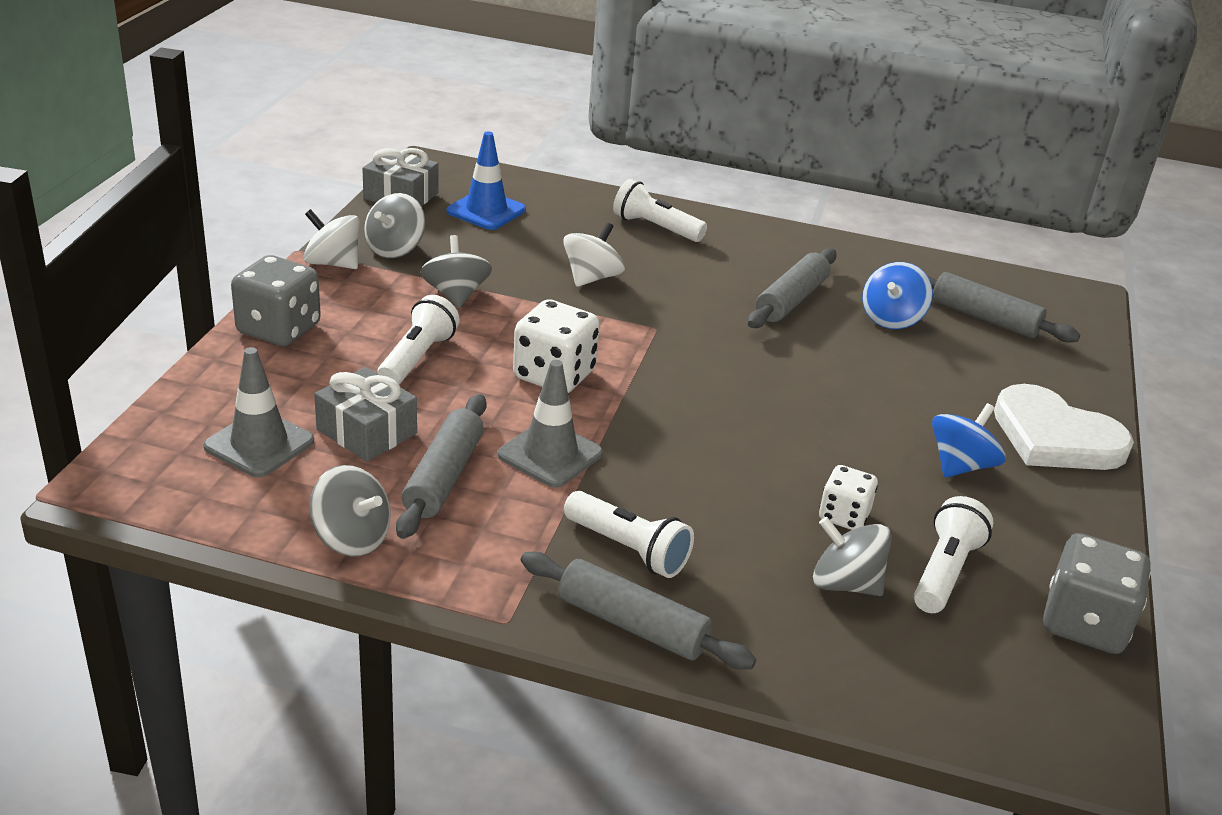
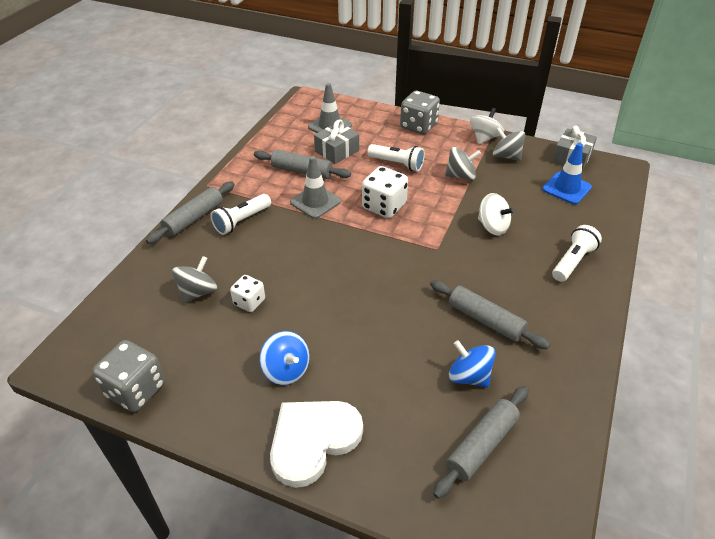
camera: 100 degrees right, 10 degrees up
grey spinning top [309,465,391,557] -> none
white flashlight [914,496,993,613] -> none

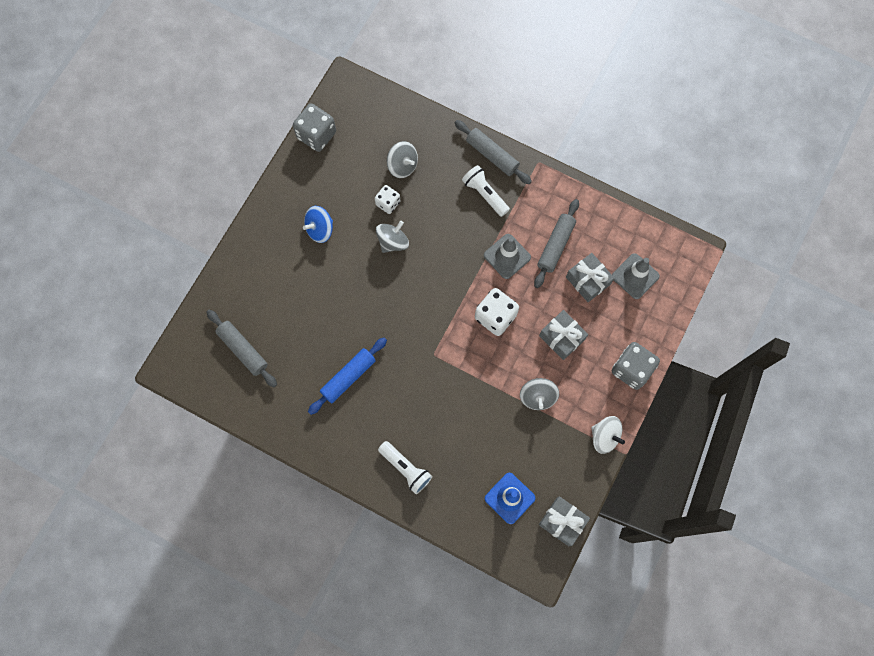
camera: 95 degrees right, 30 degrees up
white heart [270,401,363,488] -> none
white flashlight [367,144,425,171] -> grey gift [539,310,588,360]
grey rolling pin [430,280,550,349] -> blue rolling pin [308,338,387,415]
blue spinning top [449,340,496,387] -> none
white spinning top [478,193,515,235] -> none
grey spinning top [493,127,525,161] -> grey spinning top moved to [376,221,409,253]

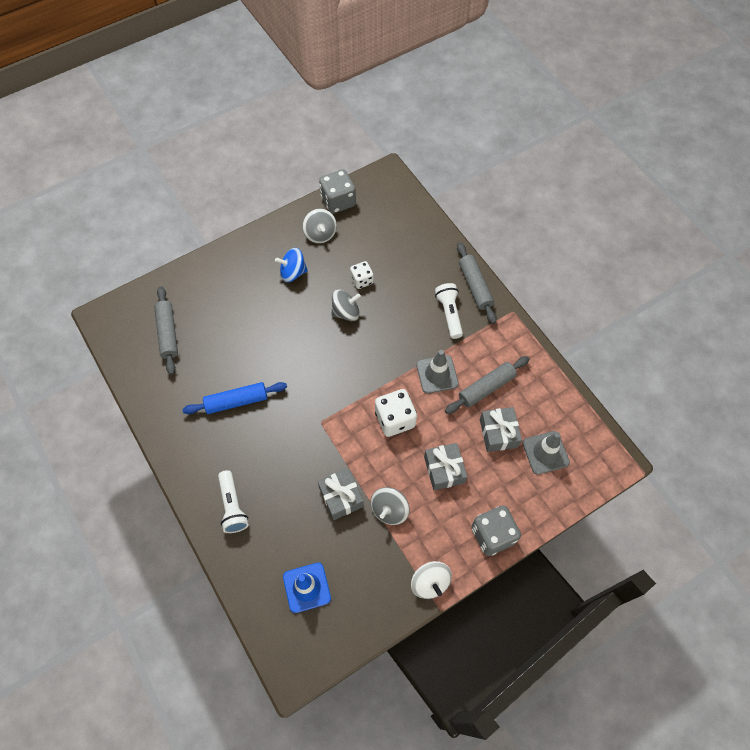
camera: 30 degrees right, 10 degrees down
grey spinning top [387,141,418,178] -> grey spinning top moved to [302,208,337,244]
grey gift [539,496,590,546] -> grey gift moved to [318,468,364,520]

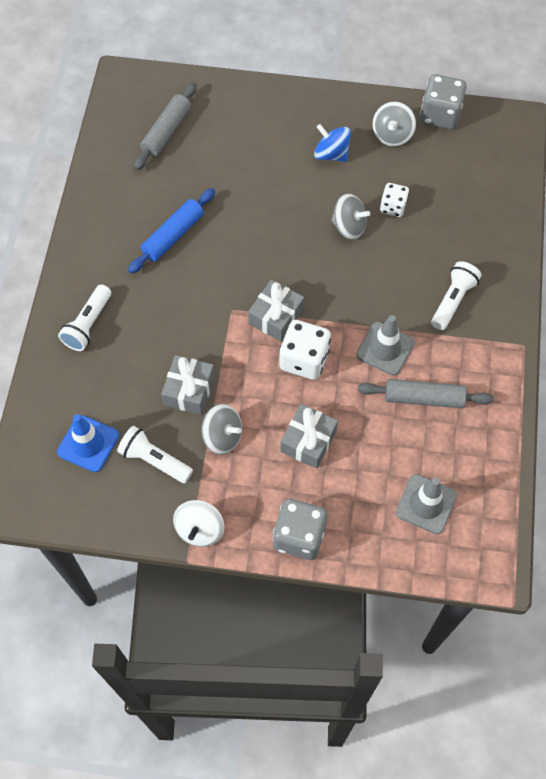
camera: 40 degrees right, 0 degrees up
blue rolling pin [182,382,287,414] -> blue rolling pin turned 75 degrees counterclockwise [128,188,215,273]
grey spinning top [371,487,410,525] -> grey spinning top turned 135 degrees counterclockwise [201,404,242,455]
grey rolling pin [457,242,497,324] -> none
grey gift [480,407,522,452] -> grey gift moved to [248,280,304,342]
none -> white flashlight [117,426,193,483]

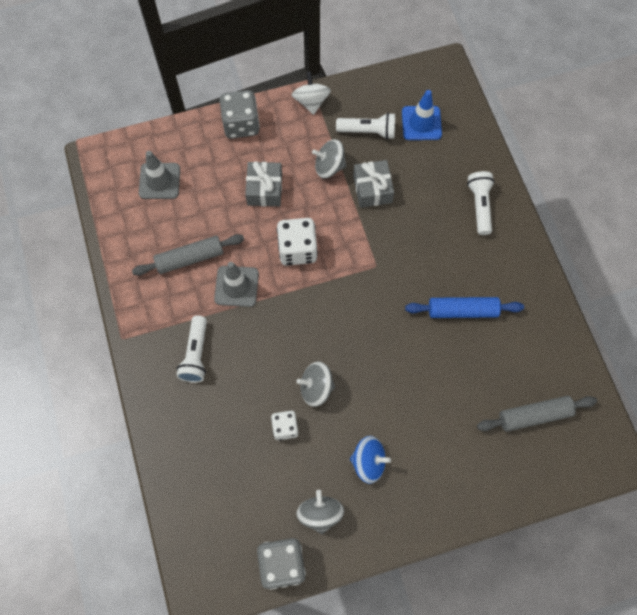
camera: 155 degrees right, 5 degrees up
blue rolling pin [128,188,215,273] -> blue rolling pin turned 75 degrees clockwise [405,297,524,318]
grey rolling pin [134,82,197,170] -> grey rolling pin turned 75 degrees clockwise [477,396,597,432]
grey gift [248,280,304,342] -> none

